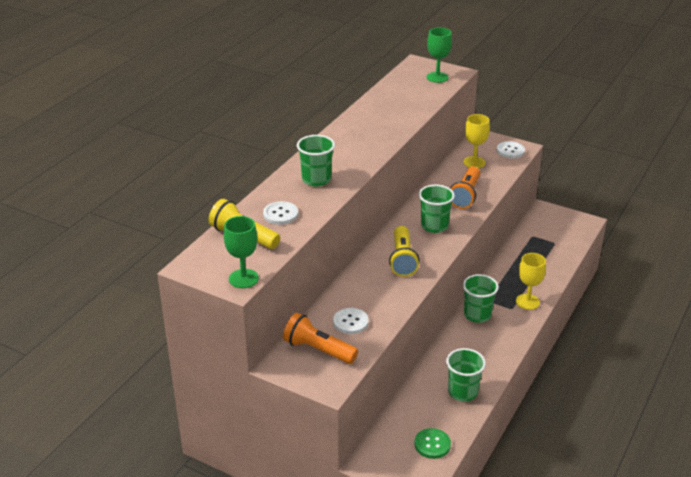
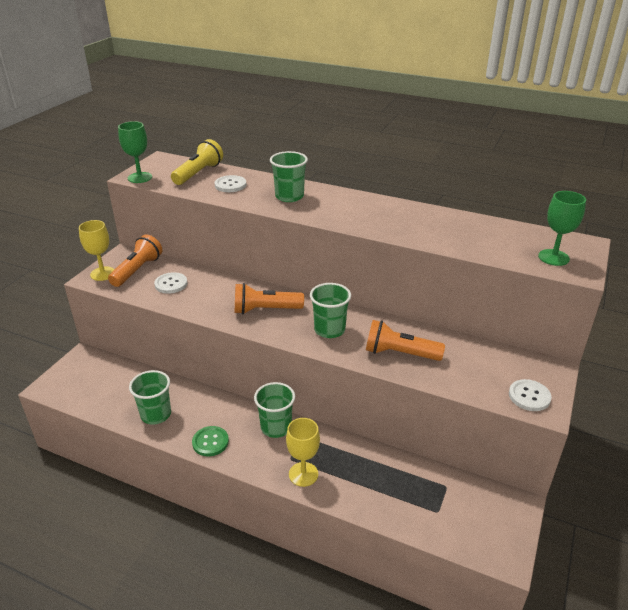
camera: 85 degrees right, 0 degrees up
yellow flashlight [389,226,420,277] -> orange flashlight [235,283,304,314]
green button [414,428,451,459] -> green button moved to [192,426,229,456]
yellow goblet [463,114,490,168] -> yellow goblet moved to [79,220,115,281]

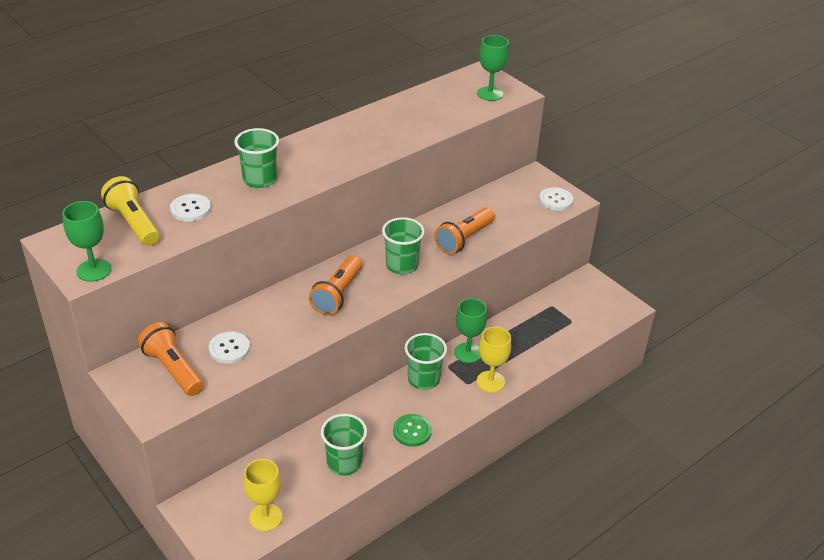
camera: 65 degrees left, 5 degrees up
yellow goblet [79,220,115,281] -> yellow goblet moved to [244,459,282,532]
none -> green goblet [454,298,487,363]

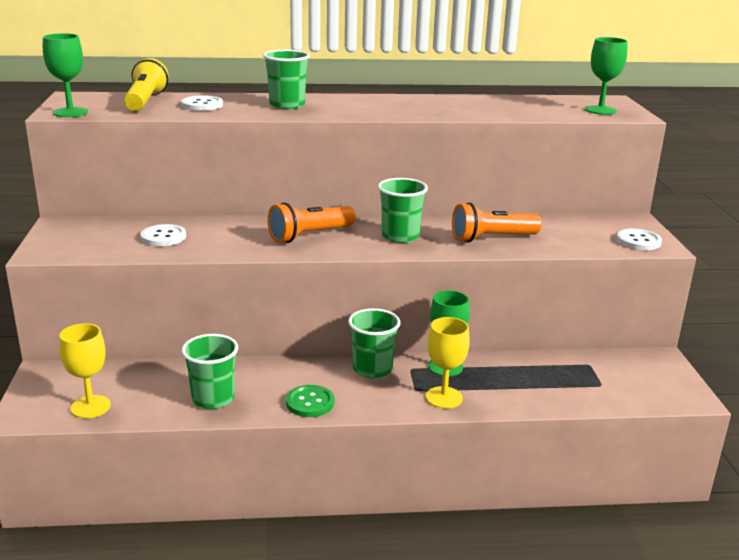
camera: 35 degrees right, 15 degrees down
orange flashlight [138,322,203,396] -> none

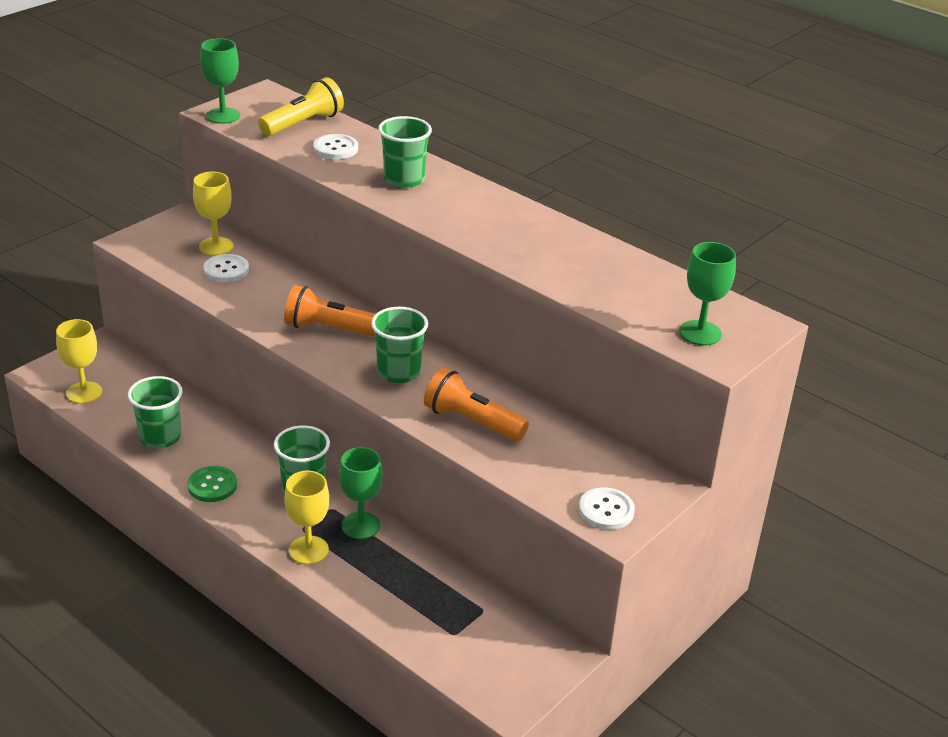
camera: 45 degrees right, 10 degrees up
none -> yellow goblet [193,172,233,256]

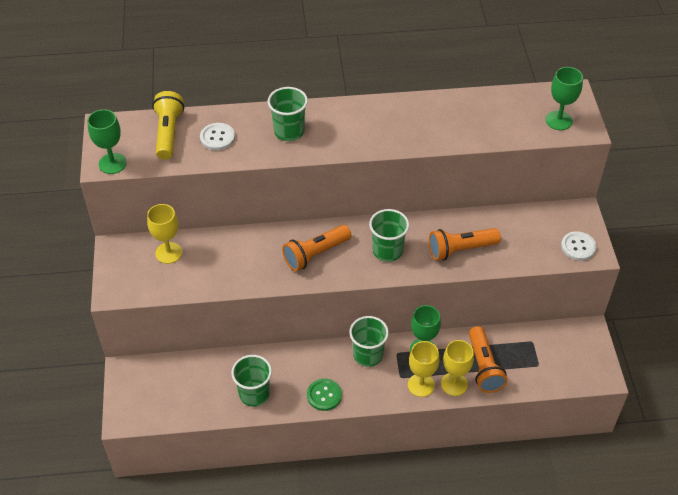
camera: 45 degrees left, 15 degrees up
yellow goblet [56,319,102,404] -> yellow goblet moved to [441,340,474,396]
white button [203,254,249,282] -> none
none -> orange flashlight [469,326,507,393]

